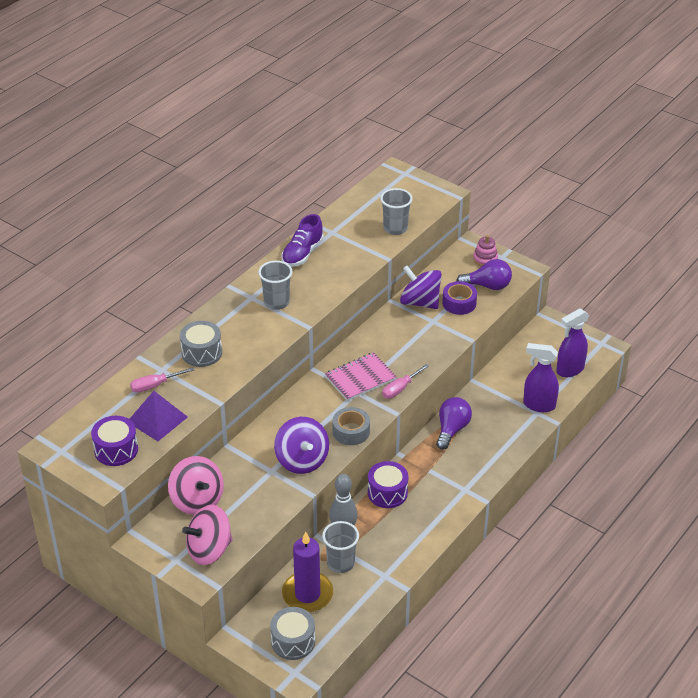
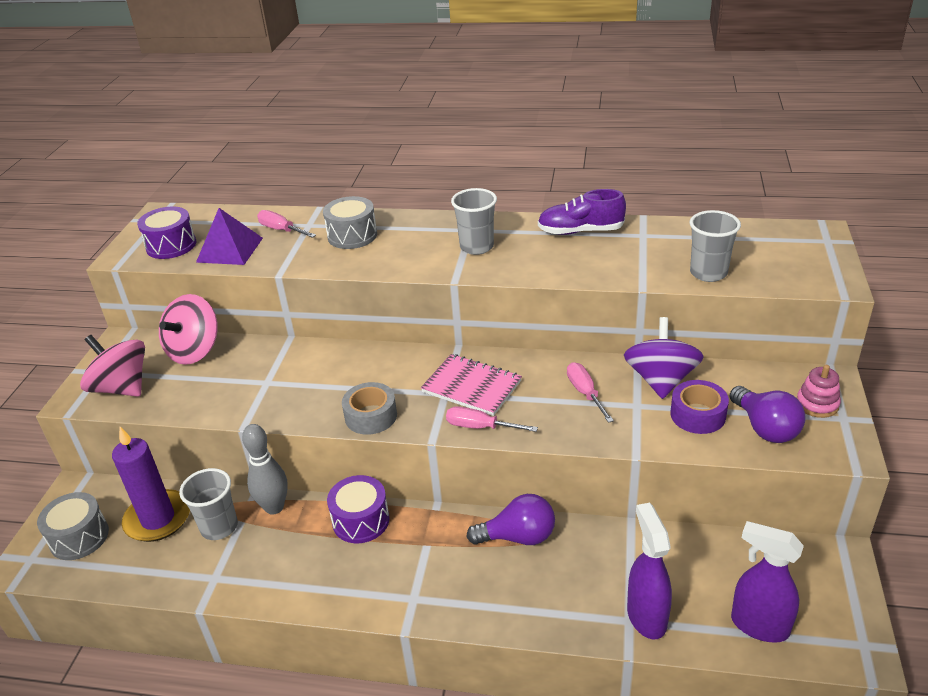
camera: 65 degrees right, 5 degrees down
purple spinning top [274,417,329,474] -> none
none -> pink screwdriver [567,362,614,423]

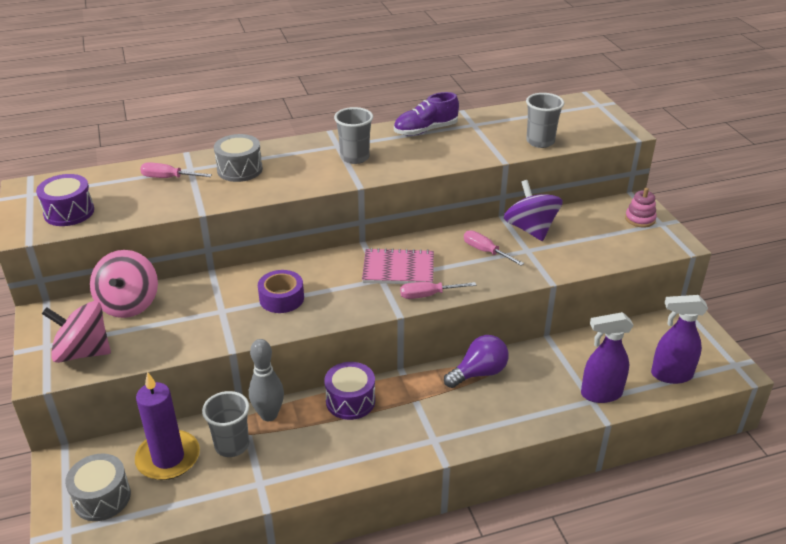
camera: 30 degrees left, 0 degrees up
purple pyramid [196,208,263,265] -> none
grey tape [342,382,397,435] -> none
purple spray bottle [627,503,672,639] -> purple spray bottle turned 60 degrees counterclockwise [581,312,634,403]
purple tape [670,380,729,434] -> purple tape moved to [258,270,304,313]
purple light bulb [729,386,806,443] -> none

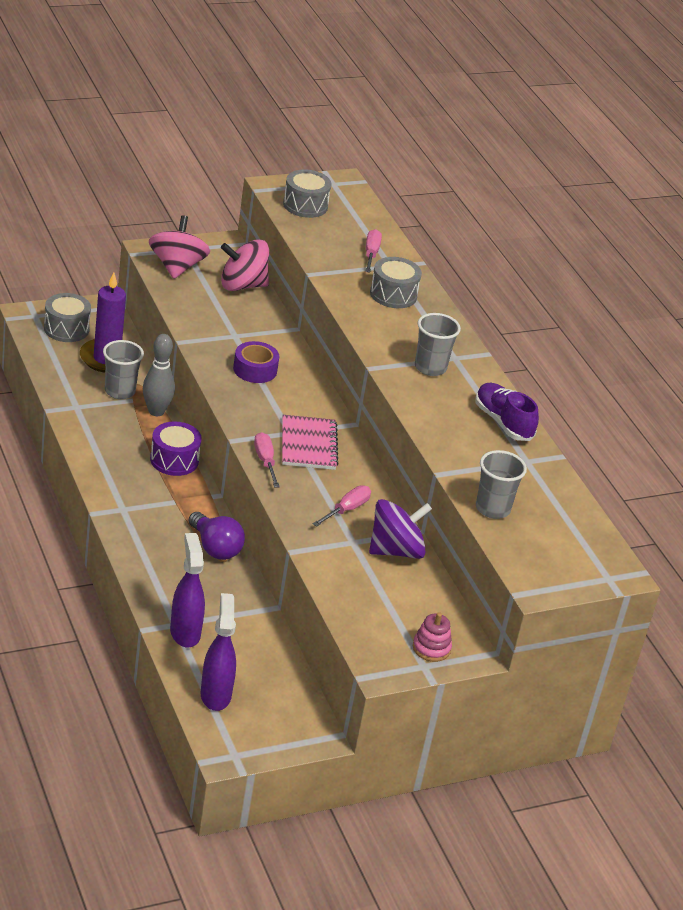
camera: 80 degrees right, 0 degrees up
purple drum [36,174,94,226] -> grey drum [283,169,331,218]

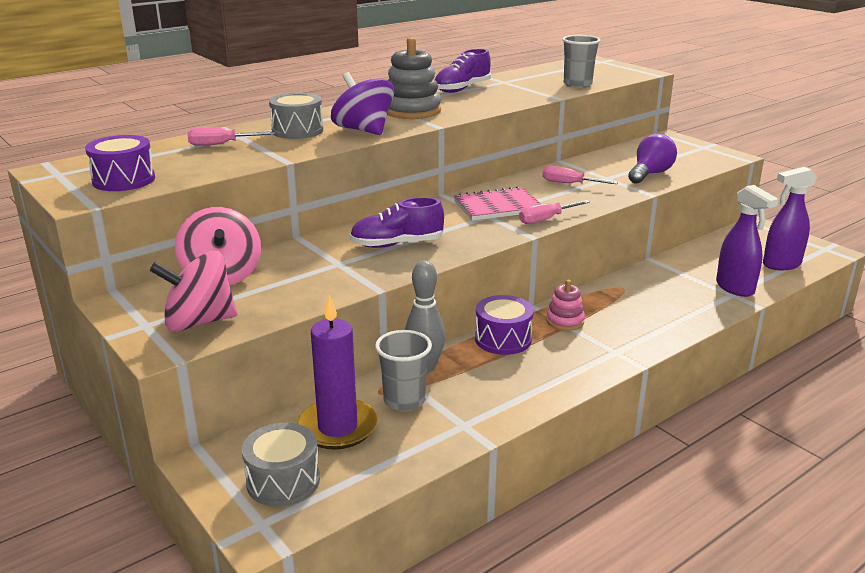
camera: 100 degrees left, 10 degrees down
purple spray bottle [170,533,205,648] -> purple spray bottle turned 90 degrees counterclockwise [716,185,779,297]
purple light bulb [189,512,245,560] -> purple light bulb moved to [628,133,677,184]
purple tape [233,341,279,383] -> purple shoe [350,197,444,248]
grey drum [283,169,331,218] -> purple drum [85,135,155,191]
purple spinning top [369,499,432,559] -> purple spinning top moved to [331,72,394,135]
pink stacking toy [413,612,452,662] -> pink stacking toy moved to [546,280,585,331]
grey cup [415,313,461,376] -> grey stacking toy [387,37,441,119]

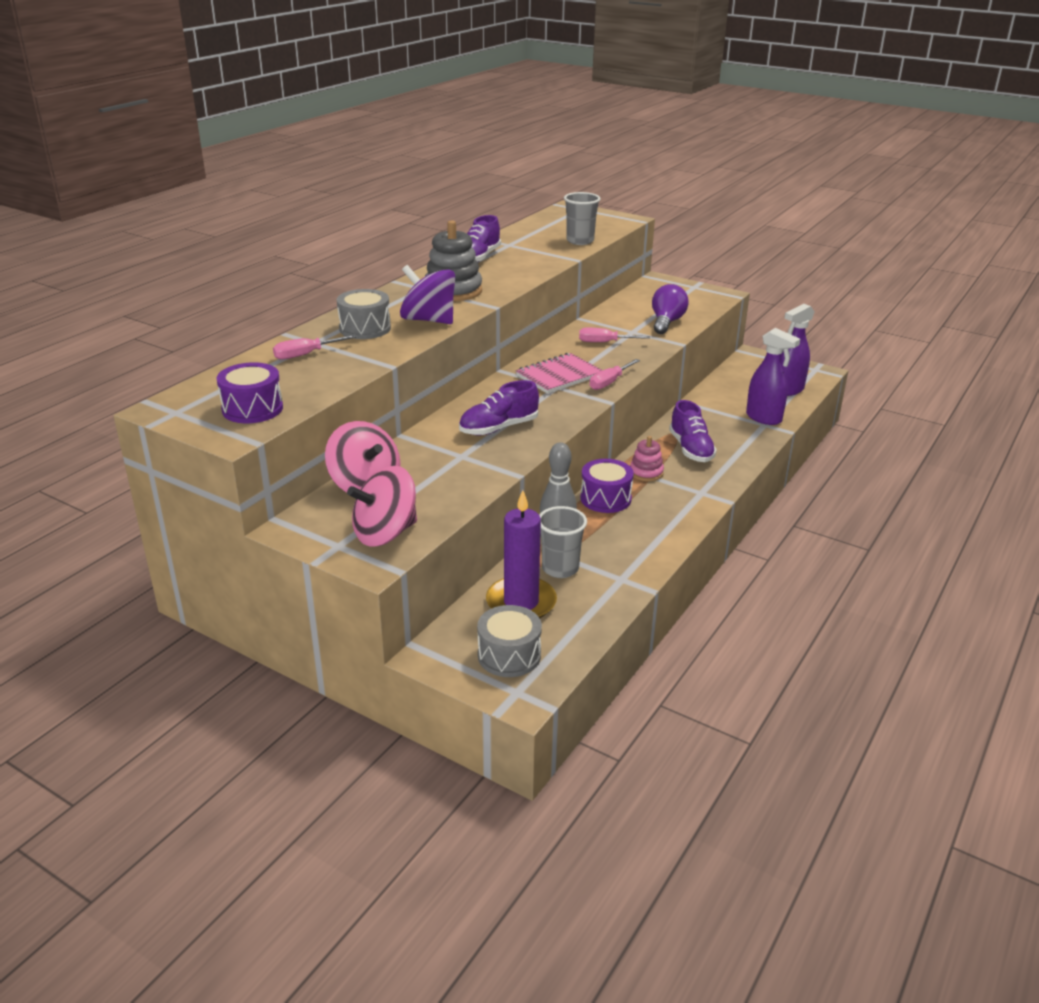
camera: 20 degrees left, 5 degrees up
none -> purple shoe [669,400,717,462]

